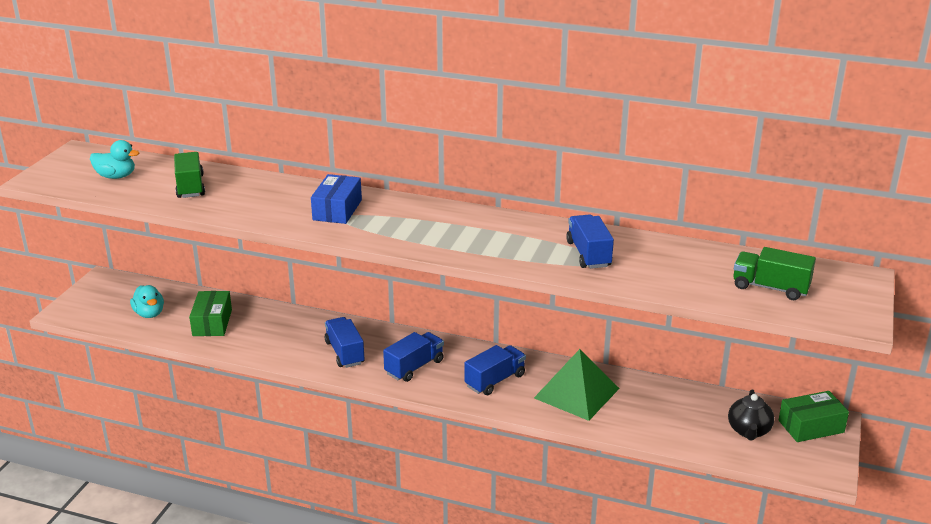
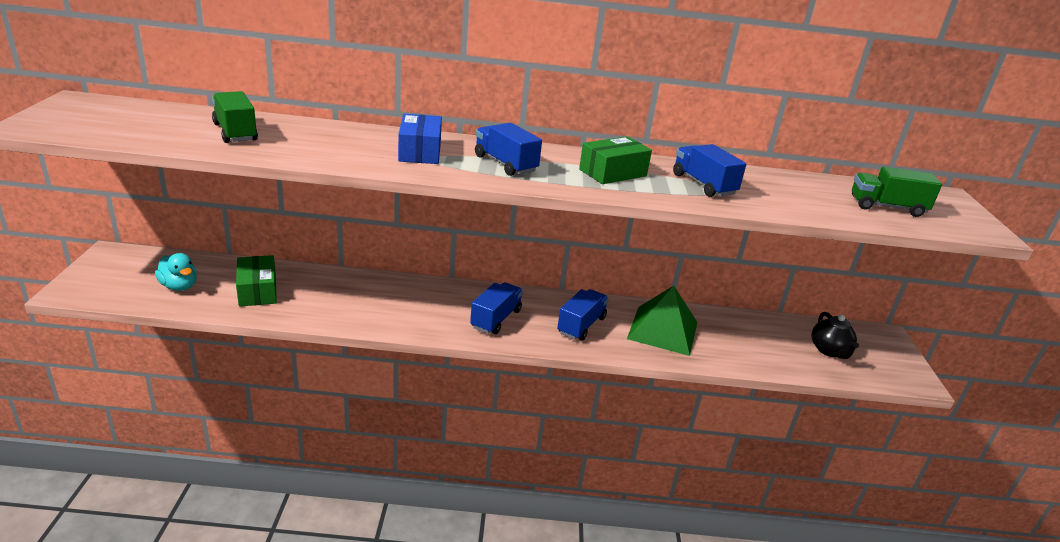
camera: 20 degrees left, 0 degrees up
turquoise duck [90,140,140,179] -> none
blue truck [325,317,365,368] -> blue truck moved to [475,123,542,176]
green box [779,391,849,442] -> green box moved to [579,136,652,184]

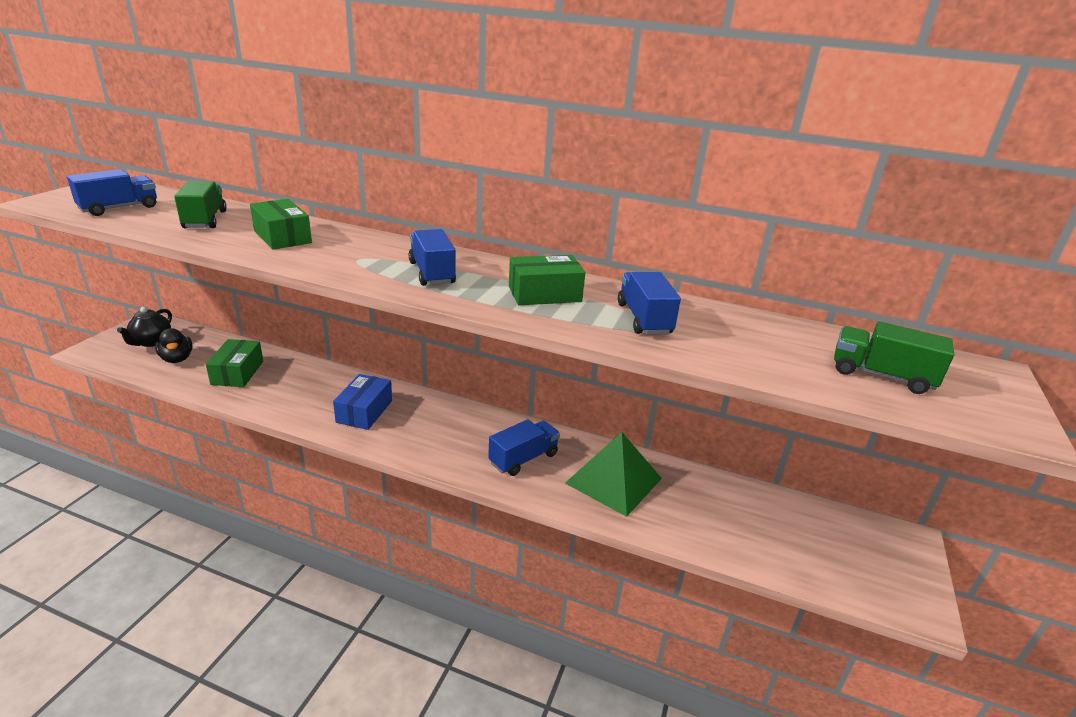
camera: 20 degrees right, 0 degrees up
turquoise duck [155,253,197,291] -> black duck [155,328,193,363]
blue box [398,114,442,164] -> blue box moved to [333,374,392,430]
blue truck [470,282,523,334] -> blue truck moved to [67,169,157,216]
black teapot [811,312,859,359] -> black teapot moved to [117,307,172,347]
none -> green box [250,199,312,250]

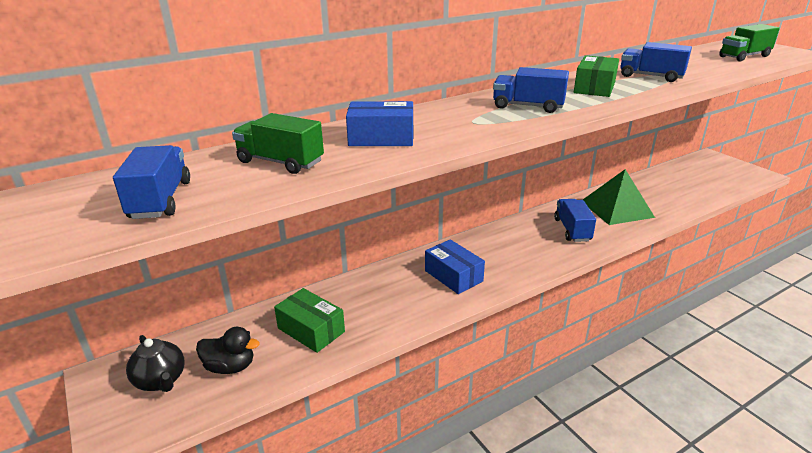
camera: 50 degrees left, 0 degrees up
green box [250,199,312,250] -> blue box [346,101,413,146]

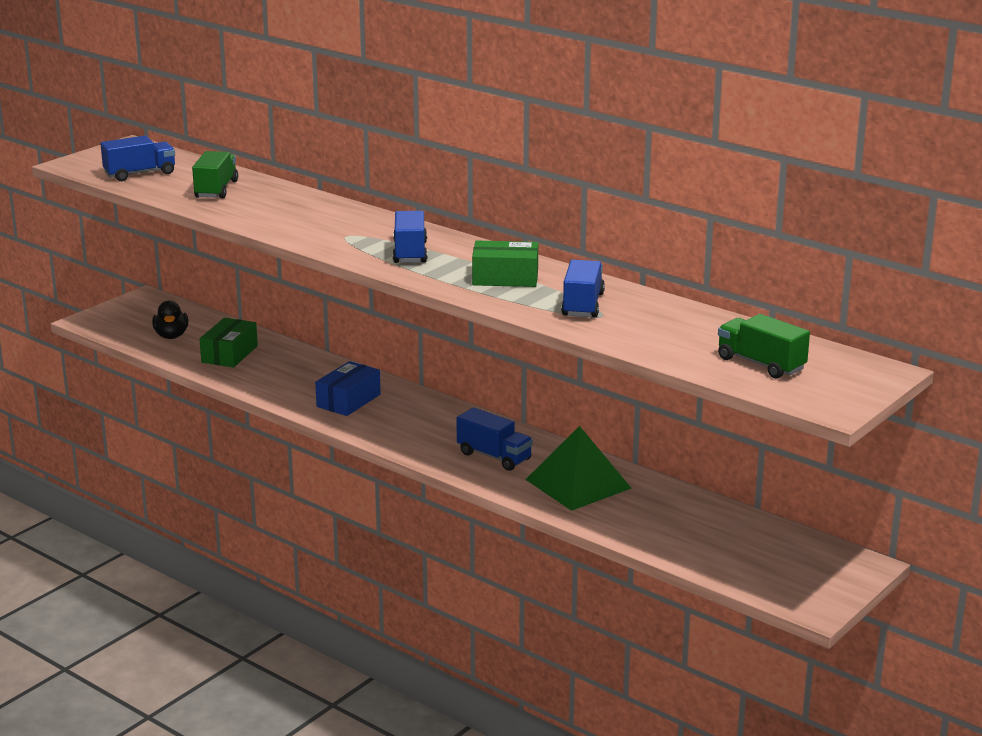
camera: 70 degrees right, 5 degrees down
black teapot [126,335,184,392] -> none
blue box [346,101,413,146] -> none
blue truck [554,199,596,242] -> blue truck turned 60 degrees clockwise [457,407,533,471]

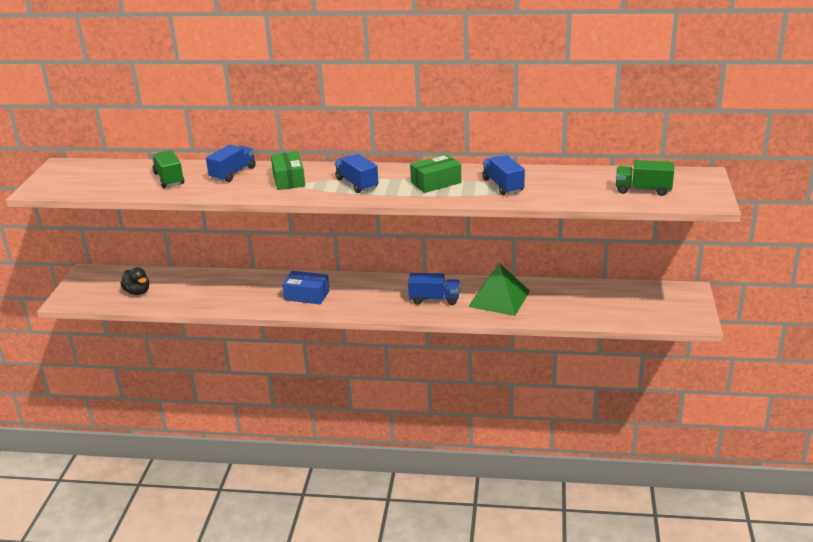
camera: 30 degrees left, 5 degrees up
blue truck [100,136,175,181] -> blue truck moved to [206,145,256,182]
green box [199,318,258,368] -> green box moved to [271,151,305,190]
blue box [315,361,381,416] -> blue box turned 75 degrees counterclockwise [282,271,330,304]

